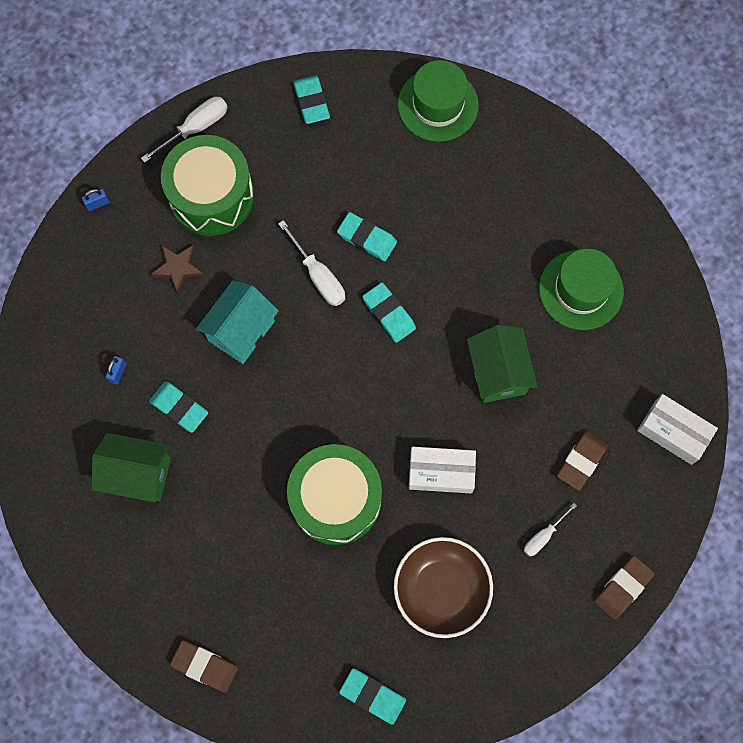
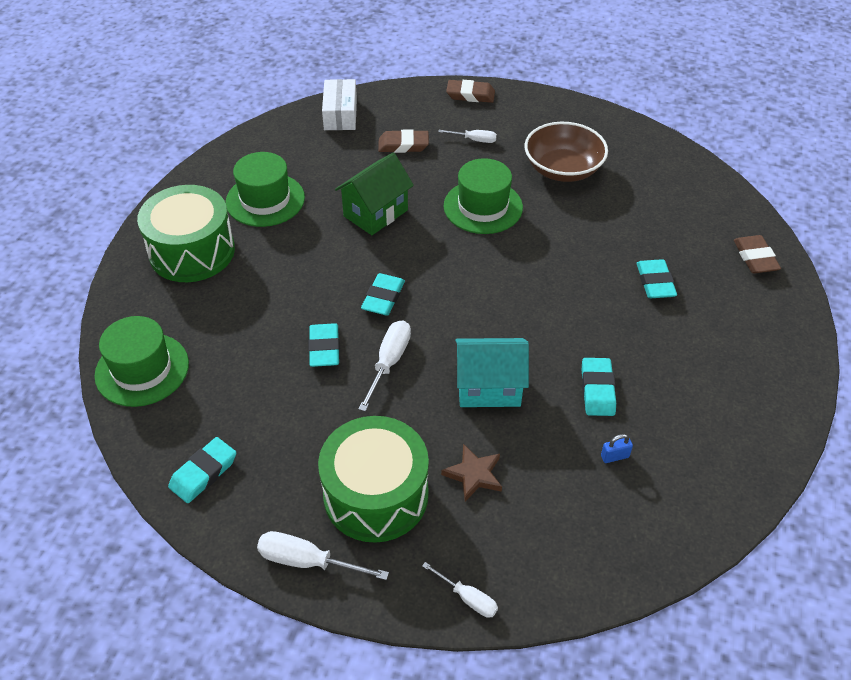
camera: 125 degrees left, 25 degrees down
blue padlock [82,189,110,211] -> white screwdriver [422,562,498,618]
green house [92,433,171,502] -> none
green drum [287,444,382,545] -> green drum moved to [137,185,235,282]
turquoise eraser [339,668,406,725] -> turquoise eraser moved to [637,259,677,298]
white box [409,447,476,493] -> green hat [443,158,523,234]

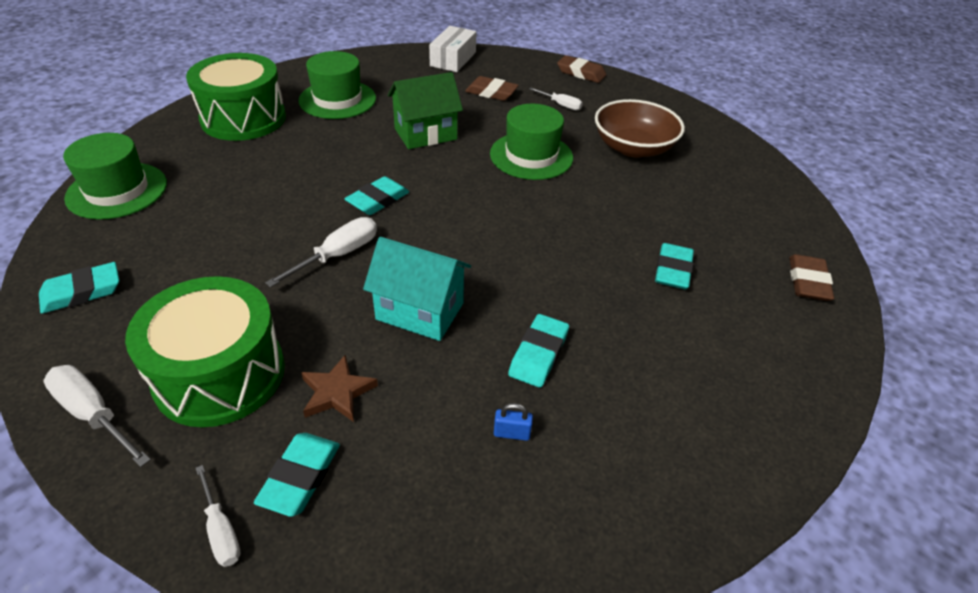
camera: 20 degrees right, 5 degrees down
turquoise eraser [309,323,340,367] -> turquoise eraser moved to [254,433,340,517]

